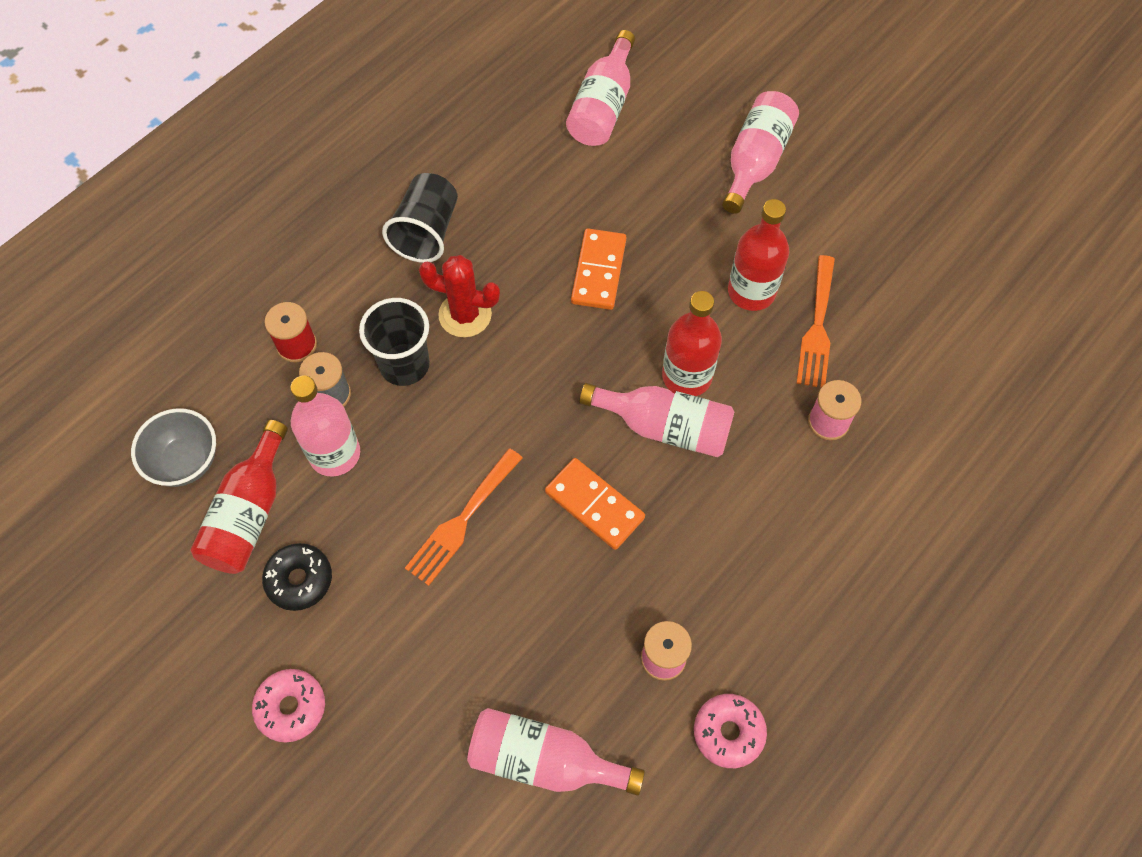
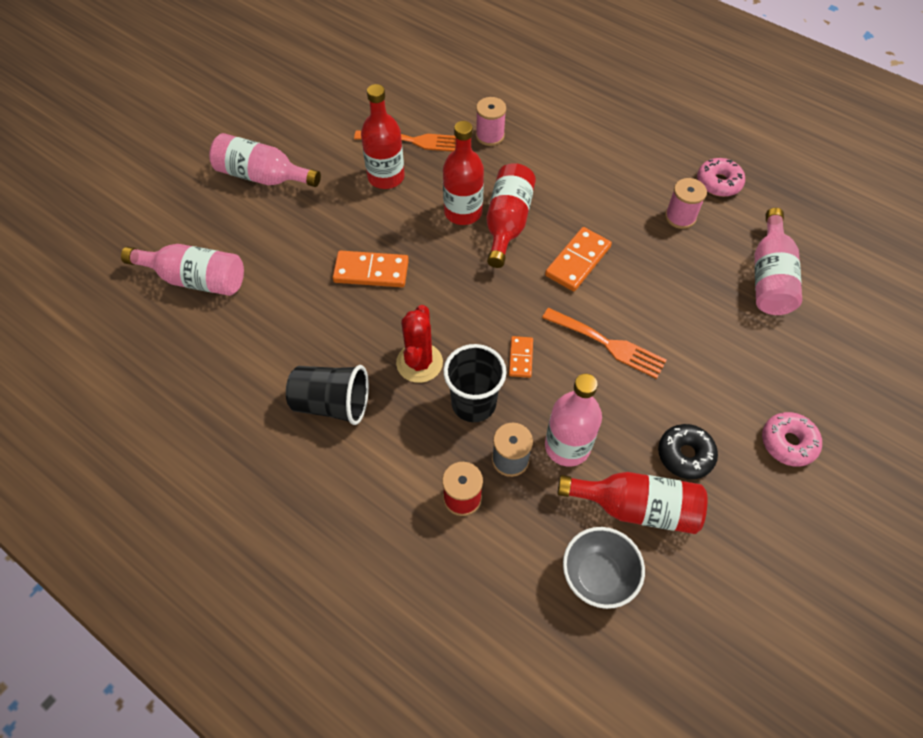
camera: 95 degrees left, 5 degrees down
pink bottle [579,383,734,457] -> red bottle [486,163,536,268]
none -> orange domino [509,336,533,378]

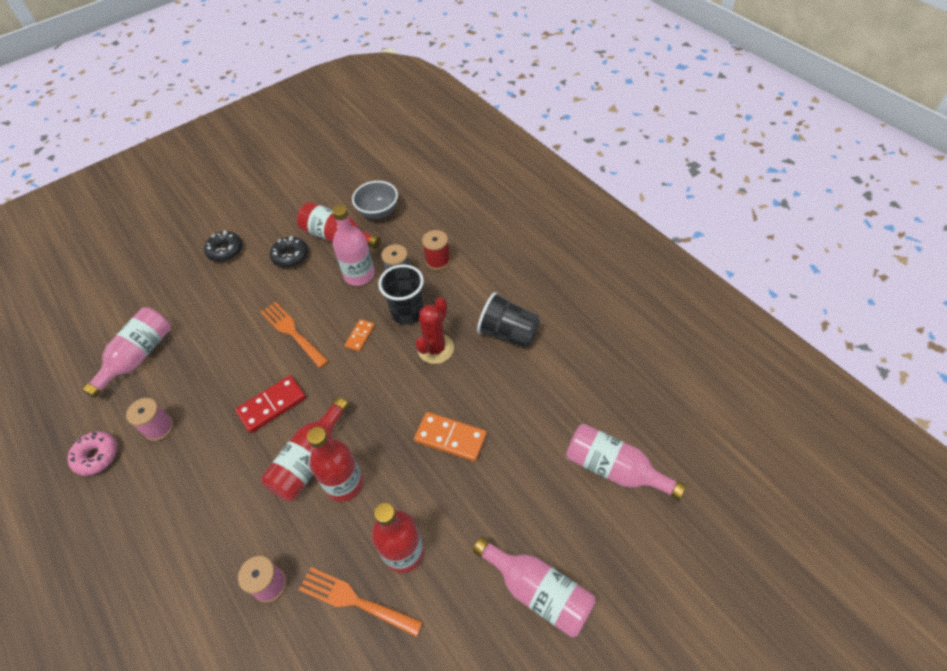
camera: 160 degrees left, 5 degrees down
orange domino [545,227,612,291] -> red domino [235,375,306,433]
pink donut [762,412,822,467] -> black donut [204,230,243,262]

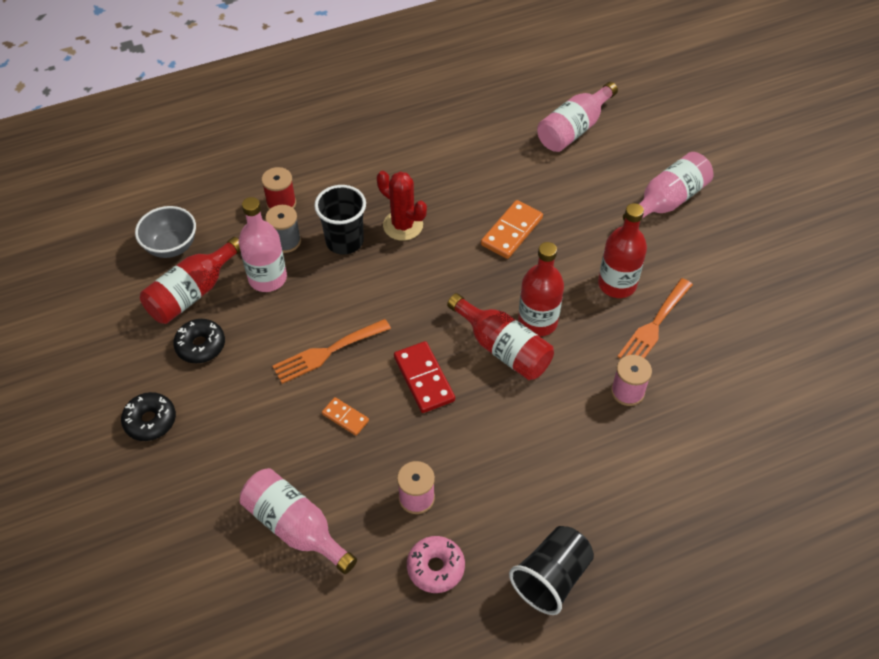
camera: 80 degrees left, 0 degrees up
orange domino [344,319,375,352] -> orange domino moved to [322,397,369,436]
black cup [477,292,540,348] -> black cup moved to [509,526,594,615]

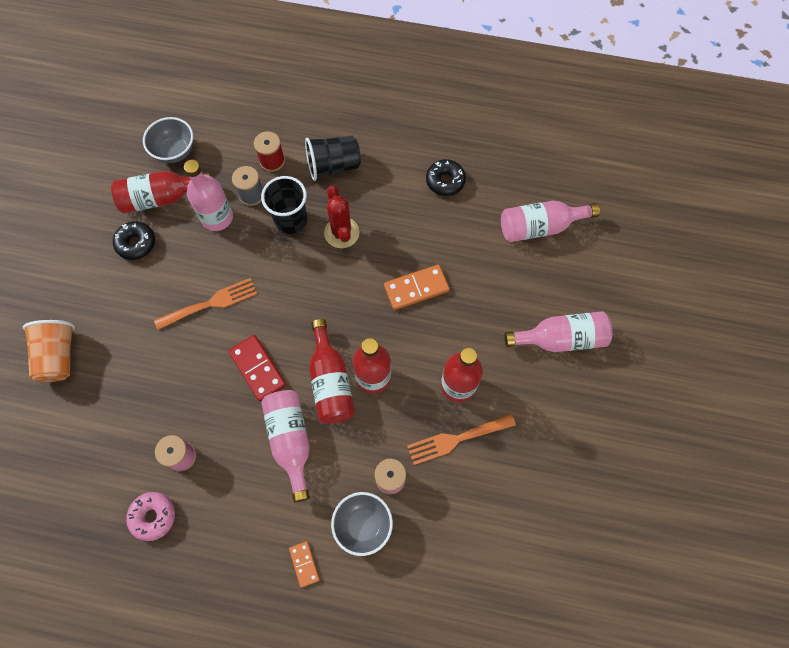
camera: 35 degrees right, 15 degrees up
black donut [121,392,176,441] -> black donut moved to [426,159,466,196]
pink bottle [240,468,357,574] -> pink bottle moved to [261,390,310,502]
orange fork [272,319,391,384] -> orange fork turned 150 degrees clockwise [154,278,257,330]
orange domino [322,397,369,436] -> orange domino moved to [289,541,320,588]
red domino [394,341,455,413] -> red domino turned 45 degrees counterclockwise [229,335,286,401]
black cup [509,526,594,615] -> black cup moved to [305,136,361,181]
none -> orange cup [23,320,75,382]
none -> grey bowl [331,492,393,556]

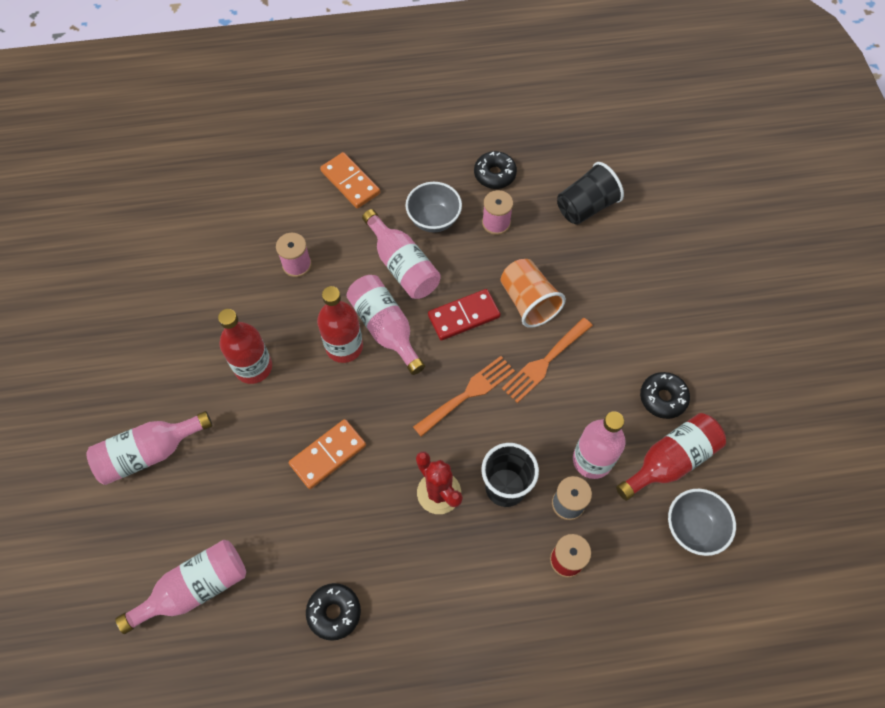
camera: 160 degrees right, 5 degrees down
orange cup [23,320,75,382] -> orange cup moved to [501,259,566,328]
pink donut [126,492,175,541] -> black donut [474,151,517,189]
red domino [229,335,286,401] -> red domino turned 60 degrees counterclockwise [428,289,501,341]
orange domino [289,541,320,588] -> orange domino [320,152,380,208], size x1.71
black cup [305,136,361,181] -> black cup moved to [557,162,624,225]
red bottle [309,319,355,424] -> pink bottle [346,275,425,375]
grey bowl [331,492,393,556] -> grey bowl moved to [405,182,462,233]
orange fork [407,414,516,465] -> orange fork moved to [413,356,515,437]

